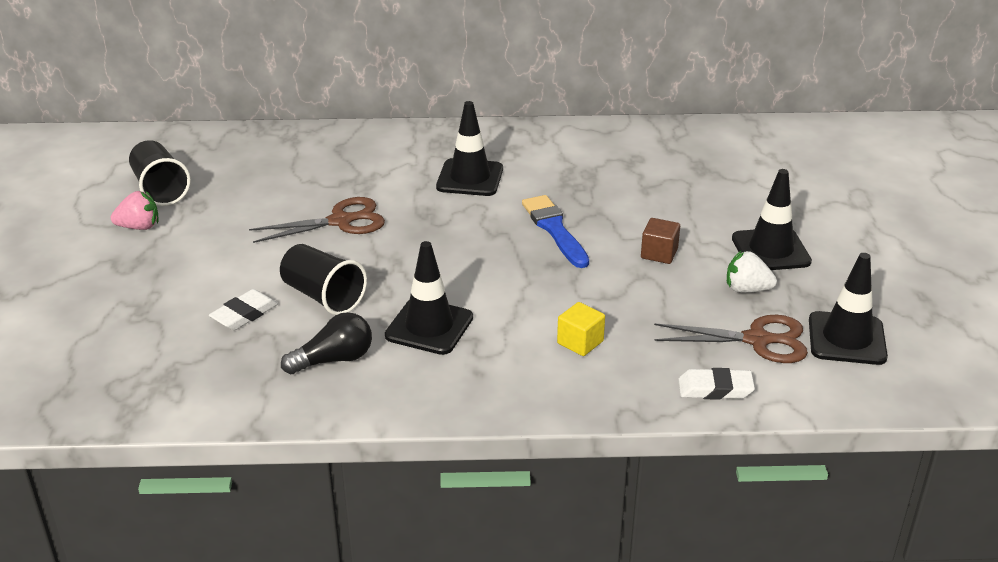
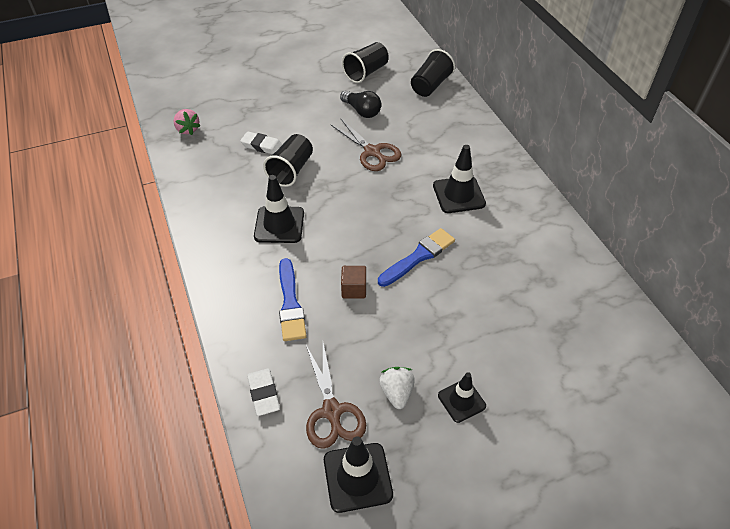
camera: 70 degrees right, 15 degrees up
pink strawberry [111,191,159,230] -> pink strawberry moved to [174,109,201,135]
black light bulb [281,312,372,374] -> black light bulb moved to [340,91,381,118]
yellow cube [557,302,605,356] -> blue brush [279,258,307,341]
brown cube [641,218,680,264] -> brown cube moved to [341,266,366,299]
black traffic cone [732,169,812,270] -> black traffic cone [438,372,486,423], size x0.65
none -> black cup [411,49,455,97]

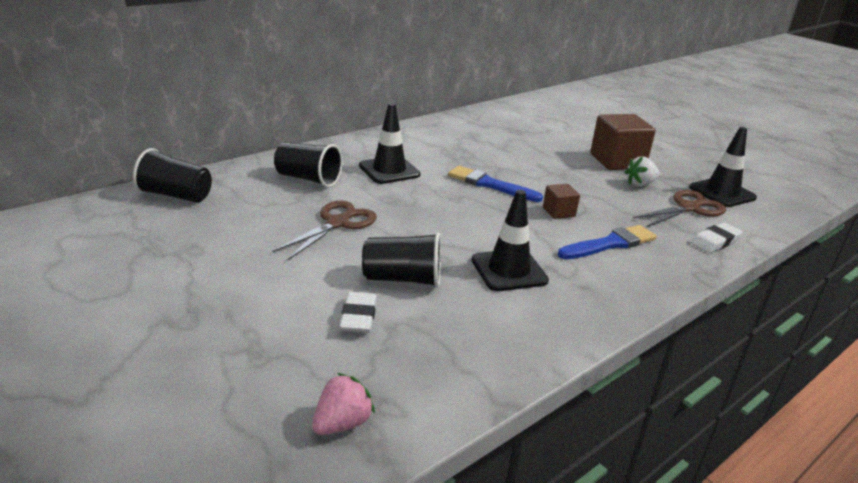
camera: 110 degrees left, 20 degrees down
black light bulb [340,91,381,118] -> none
black cup [342,42,389,83] -> black cup moved to [274,142,342,187]
black traffic cone [438,372,486,423] -> brown cube [590,114,656,170]

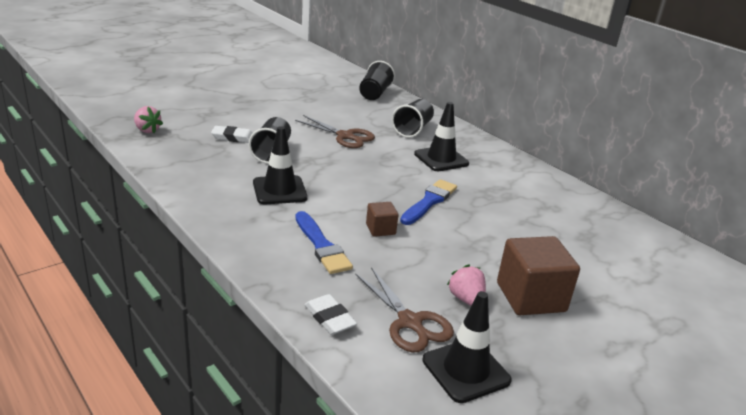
camera: 90 degrees right, 0 degrees up
white strawberry [625,156,660,187] -> pink strawberry [447,264,486,306]

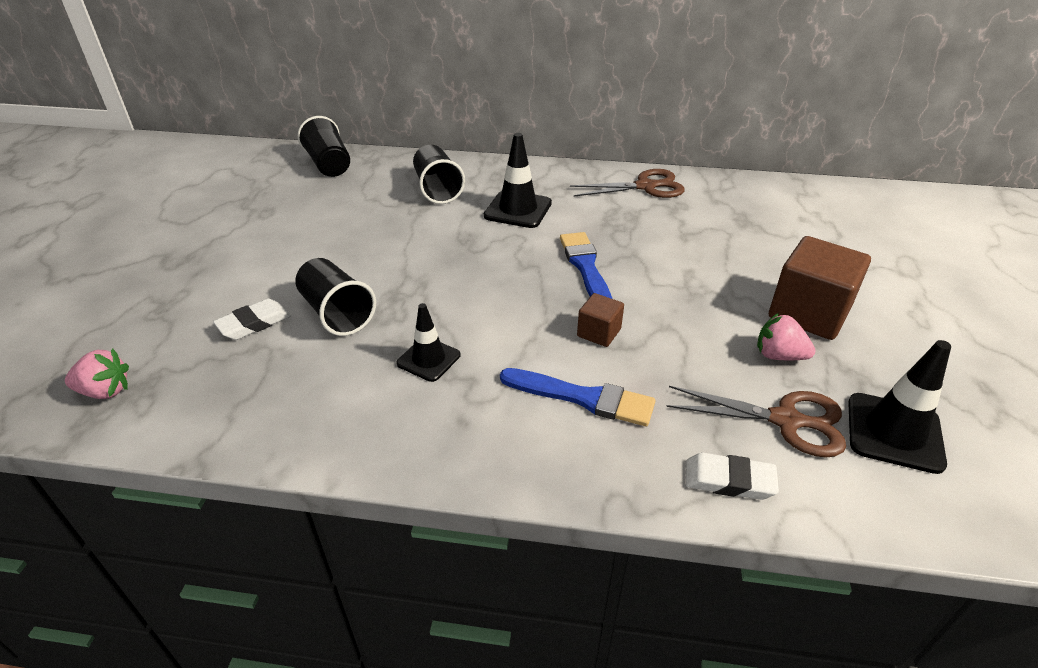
camera: 40 degrees left, 10 degrees up
black traffic cone [253,126,308,204] -> black traffic cone [396,303,461,382], size x0.65
brown scissors [295,115,375,148] -> brown scissors moved to [570,169,685,198]

